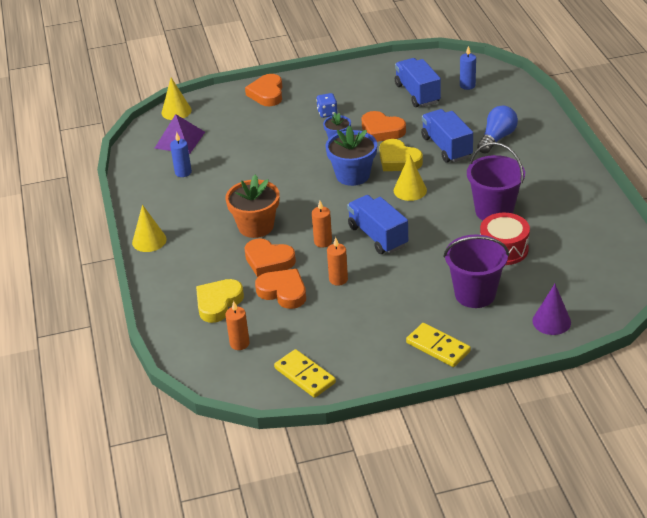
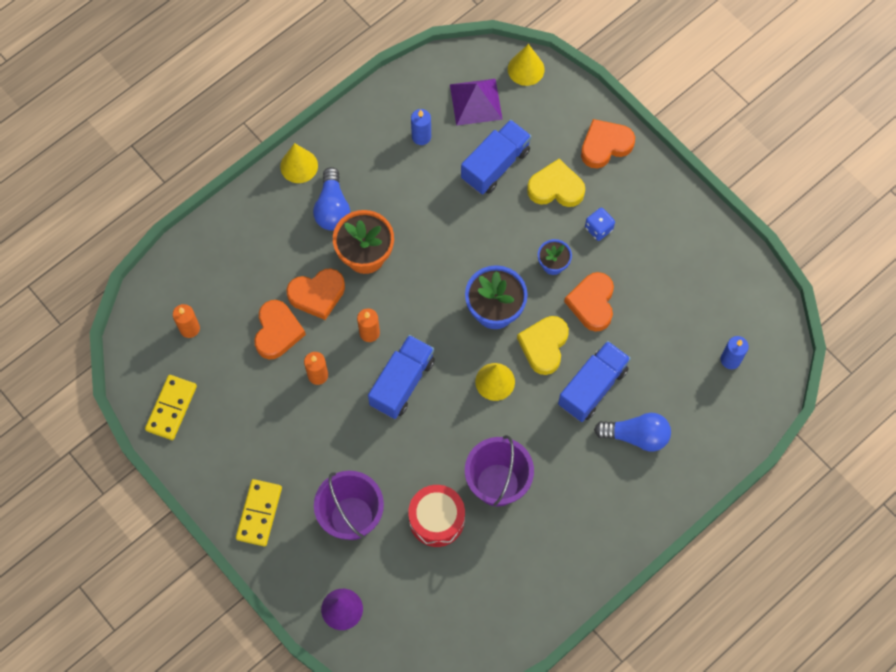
camera: 60 degrees right, 30 degrees up
yellow heart [196,279,244,323] -> yellow heart moved to [527,159,585,207]
orange heart [244,238,296,277] -> orange heart turned 105 degrees counterclockwise [286,268,345,320]
blue truck [395,58,441,107] -> blue truck moved to [461,120,532,194]
none -> blue light bulb [313,167,350,231]

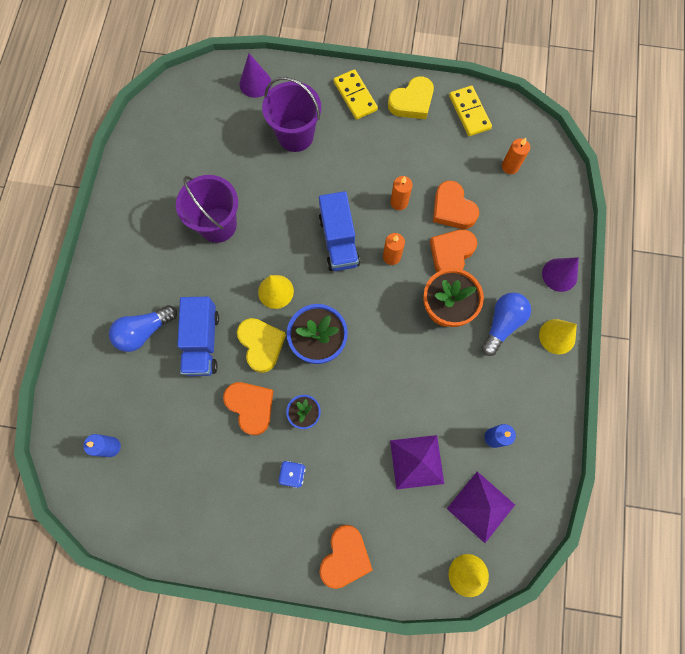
camera: 140 degrees right, 5 degrees up
blue light bulb [313,167,350,231] -> blue light bulb turned 75 degrees clockwise [481,292,531,356]
red drum [408,485,465,547] -> none
blue truck [461,120,532,194] -> purple pyramid [390,435,444,489]
yellow heart [527,159,585,207] -> yellow heart moved to [388,76,434,119]
none -> purple cone [542,257,579,292]

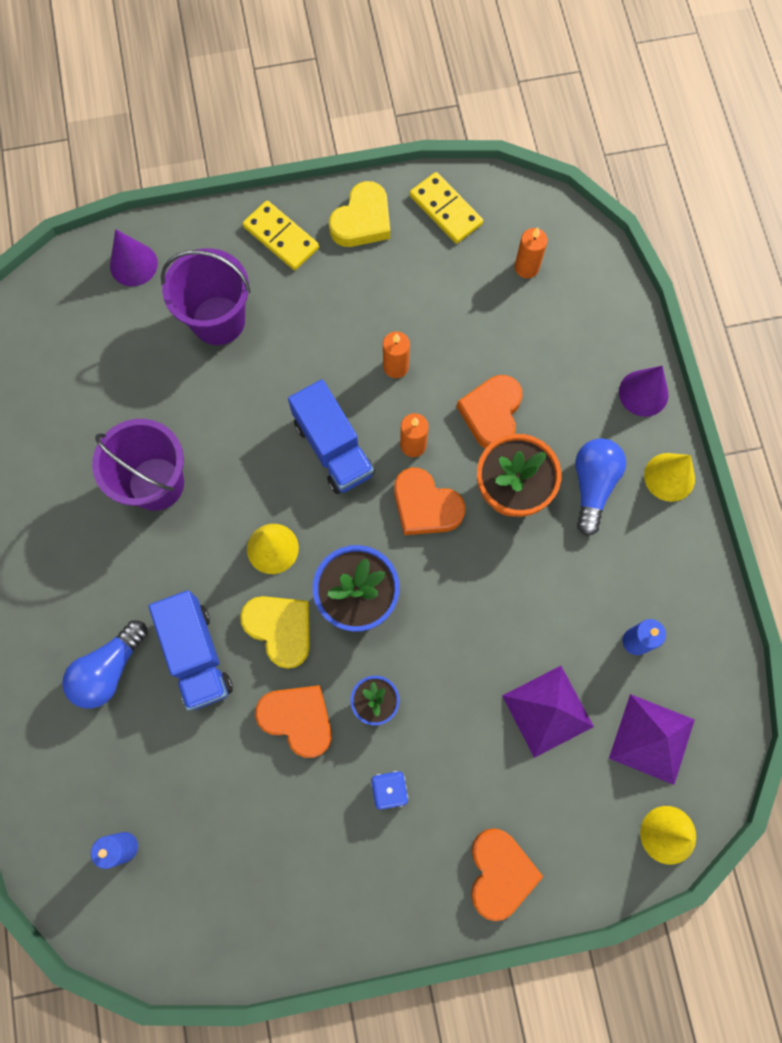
camera: 20 degrees left, 0 degrees up
orange heart [433,181,479,229] -> orange heart moved to [394,468,465,535]

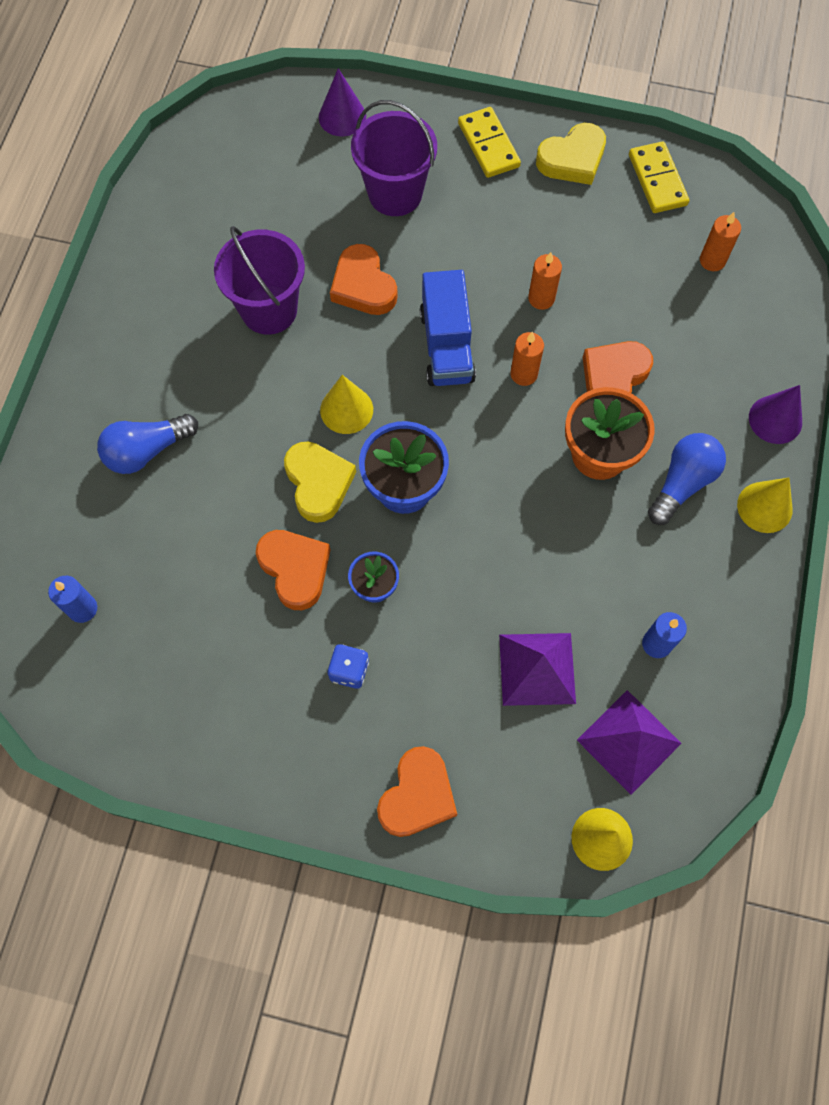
camera: 25 degrees right, 5 degrees down
blue truck [149,590,233,711] -> none
orange heart [394,468,465,535] -> orange heart moved to [330,244,398,315]

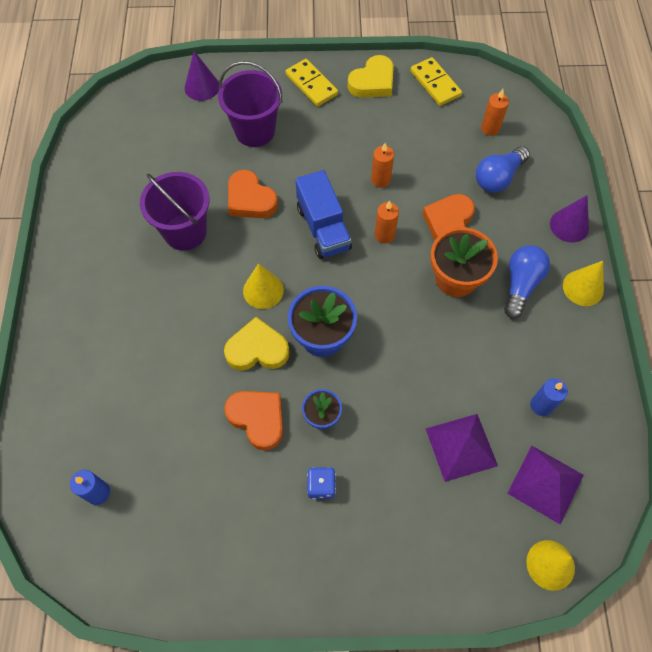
camera: 15 degrees left, 5 degrees down
blue light bulb [97,414,198,474] -> blue light bulb moved to [476,146,530,193]
yellow heart [284,441,356,523] -> yellow heart turned 60 degrees counterclockwise [224,317,290,371]
orange heart [377,746,457,837] -> none

